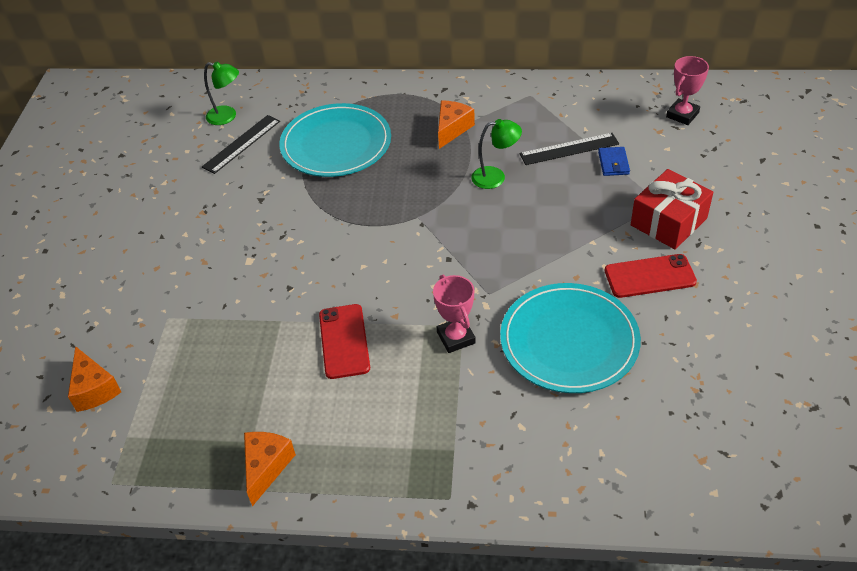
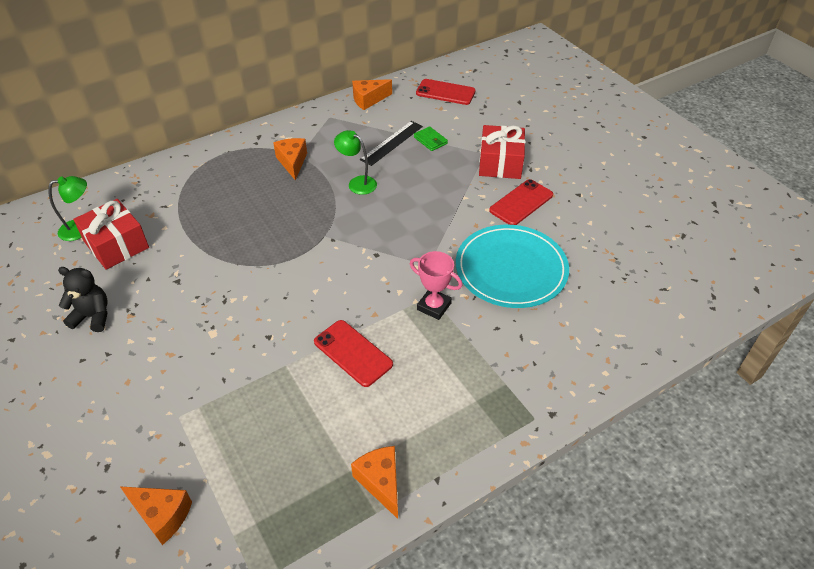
camera: 40 degrees left, 0 degrees up
black ruler [202,115,280,174] -> red gift [73,199,149,270]
turquoise plate [280,103,391,177] -> none
green lamp [471,119,522,189] -> green lamp turned 105 degrees counterclockwise [334,130,377,195]
blue wallet [598,147,630,176] -> green wallet [414,126,448,151]
pink trophy [666,56,709,125] -> red phone [416,79,476,105]
none -> black teddy bear [58,267,108,332]
none -> orange cheese [352,79,392,110]

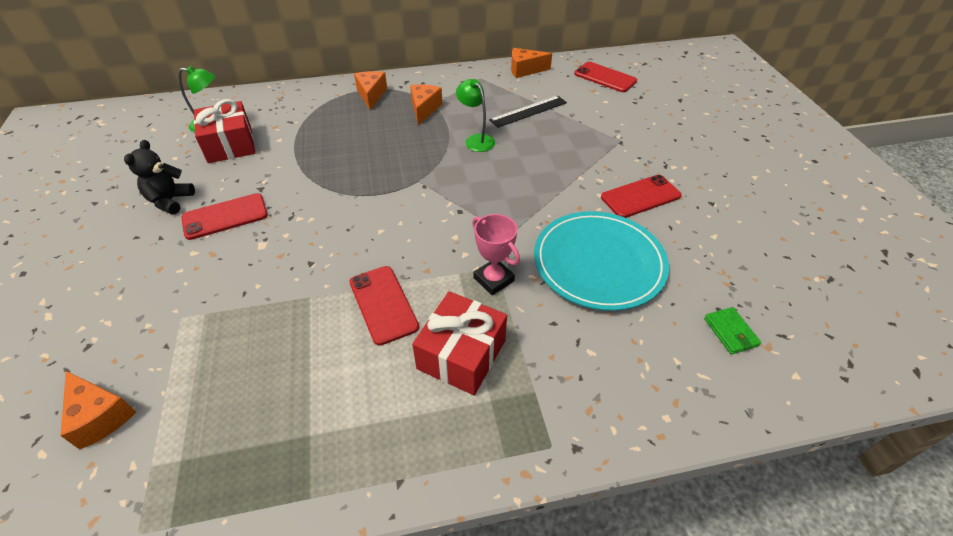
camera: 20 degrees right, 0 degrees up
black teddy bear [58,267,108,332] -> black teddy bear turned 105 degrees counterclockwise [124,140,195,214]
orange cheese [351,446,398,519] -> orange cheese moved to [354,71,387,110]
green wallet [414,126,448,151] -> green wallet moved to [704,307,761,354]
red gift [479,125,525,179] -> red gift moved to [412,291,507,395]
none -> red phone [181,193,268,240]

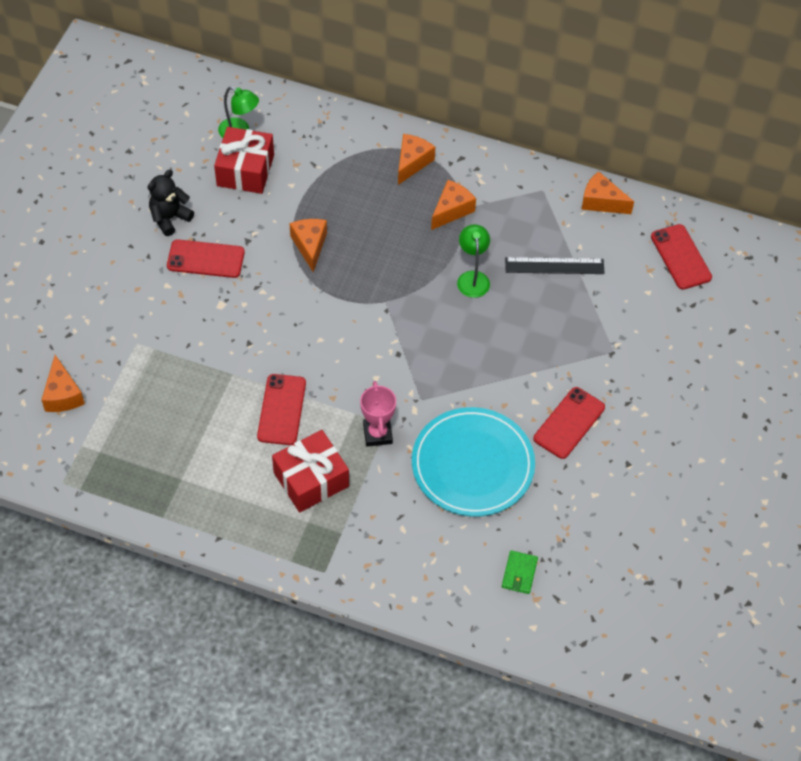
camera: 30 degrees right, 10 degrees up
red phone [601,175,682,218] -> red phone turned 60 degrees counterclockwise [533,387,605,459]
none -> orange cheese [289,219,327,272]

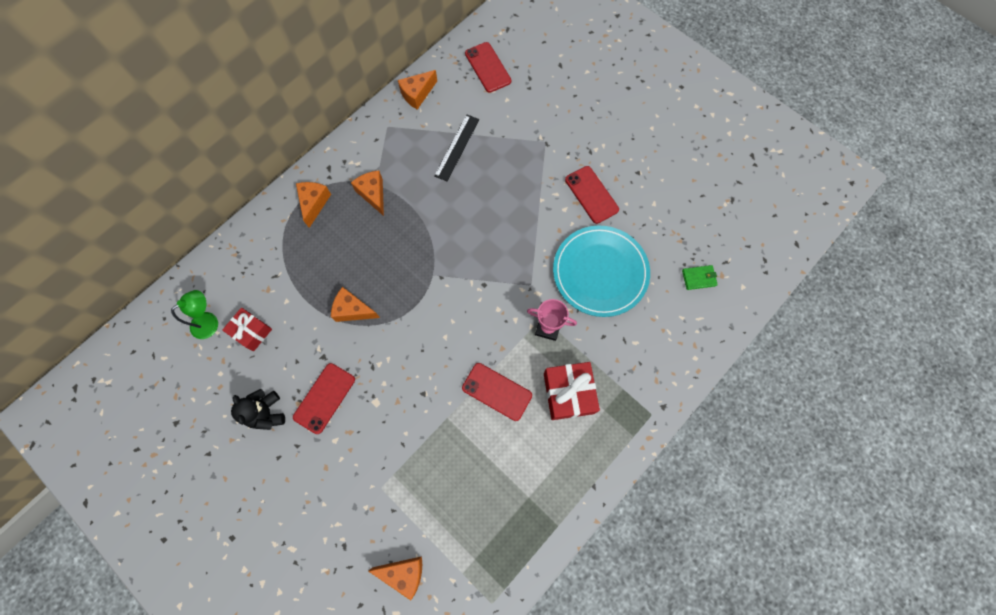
camera: 65 degrees left, 15 degrees up
red gift [214,127,274,194] -> red gift [222,308,272,351], size x0.66
orange cheese [398,134,435,185] -> orange cheese turned 45 degrees clockwise [296,182,331,228]
green lamp [457,224,490,298] -> none
green wallet [502,550,538,594] -> green wallet turned 45 degrees counterclockwise [682,265,718,290]
red phone [651,224,712,289] -> red phone turned 60 degrees clockwise [465,42,511,93]

